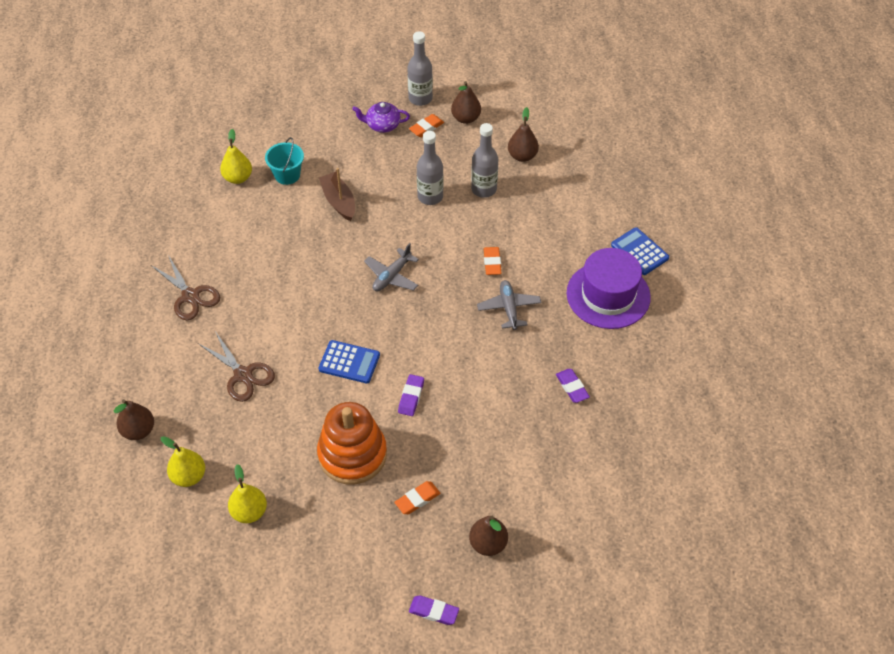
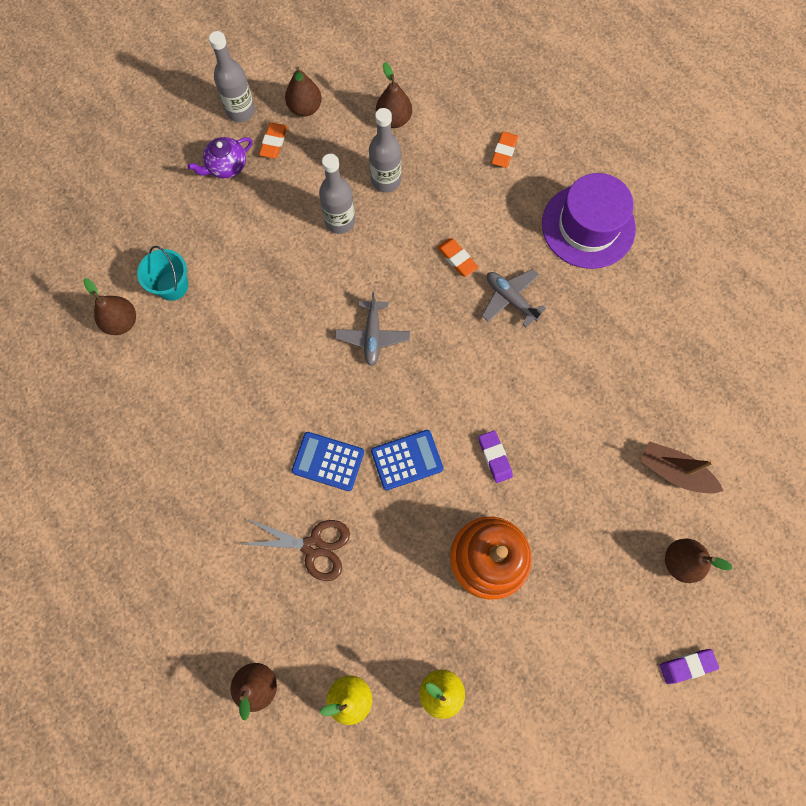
camera: 35 degrees left, 20 degrees up
brown scissors [151,255,220,320] -> none
yellow pear [220,129,252,184] -> brown pear [83,278,136,335]
brown boat [319,168,355,221] -> brown boat moved to [640,441,723,493]
orange eraser [394,481,440,514] -> orange eraser moved to [491,132,518,168]
purple eraser [556,369,590,403] -> none
blue calculator [611,227,669,275] -> blue calculator moved to [292,432,364,491]

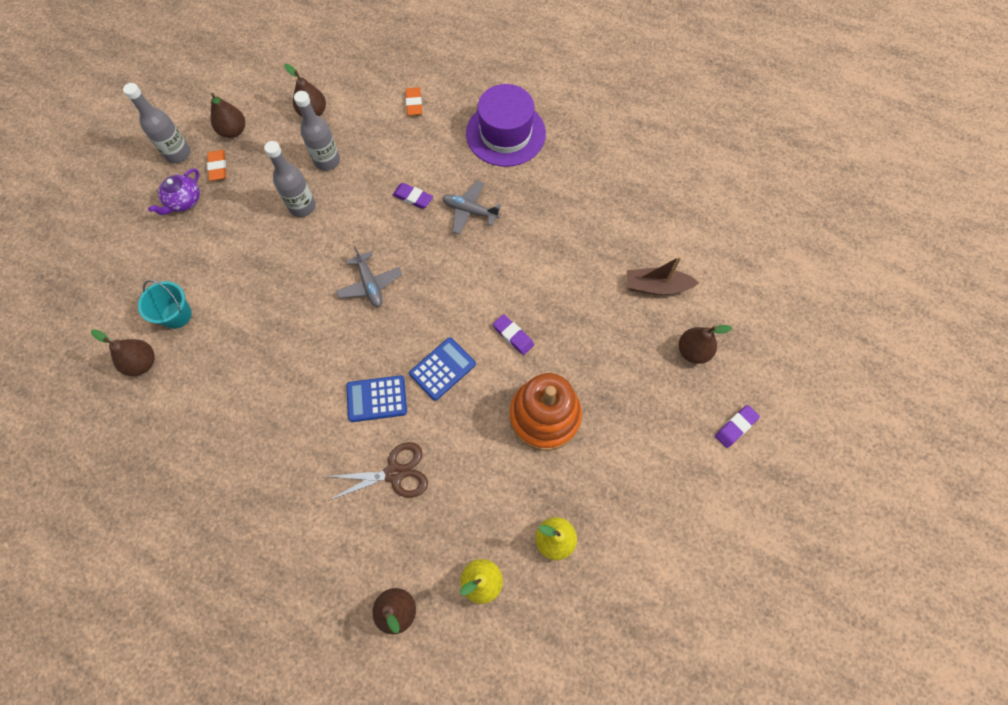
camera: 25 degrees left, 5 degrees down
orange eraser [437,238,478,277] -> purple eraser [393,183,433,209]

